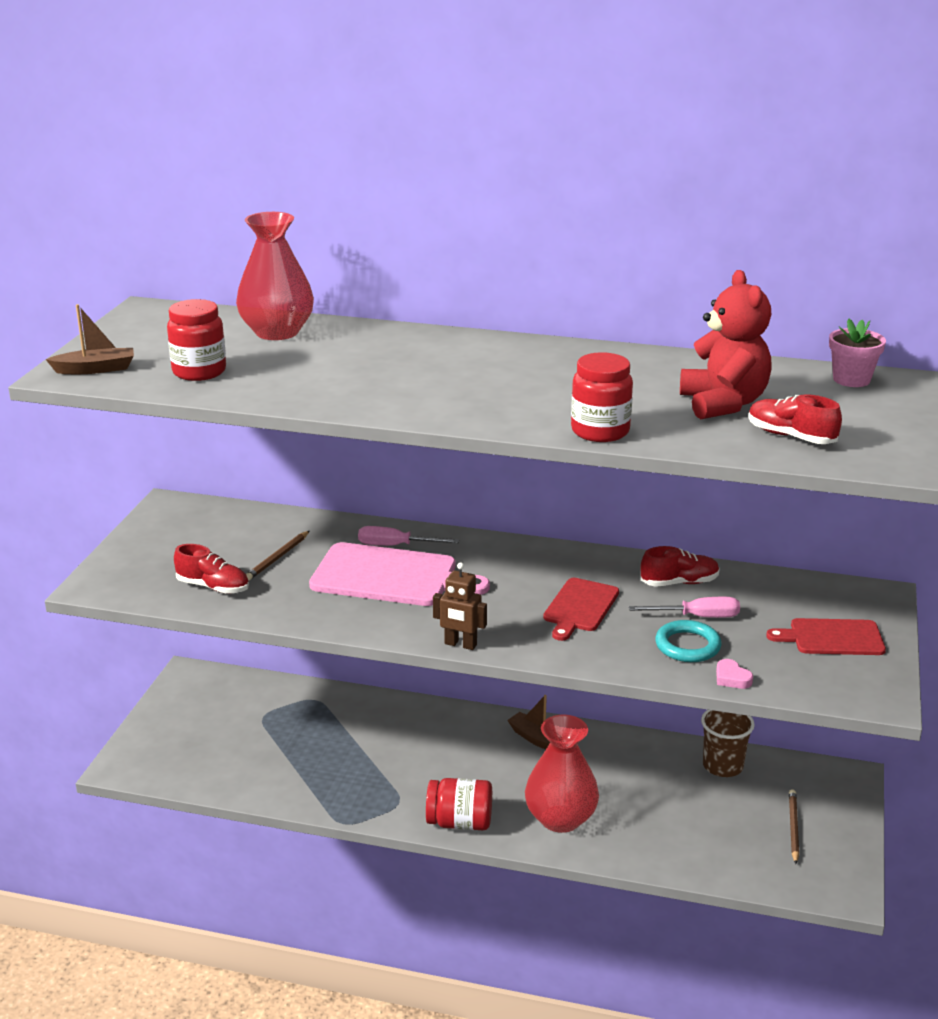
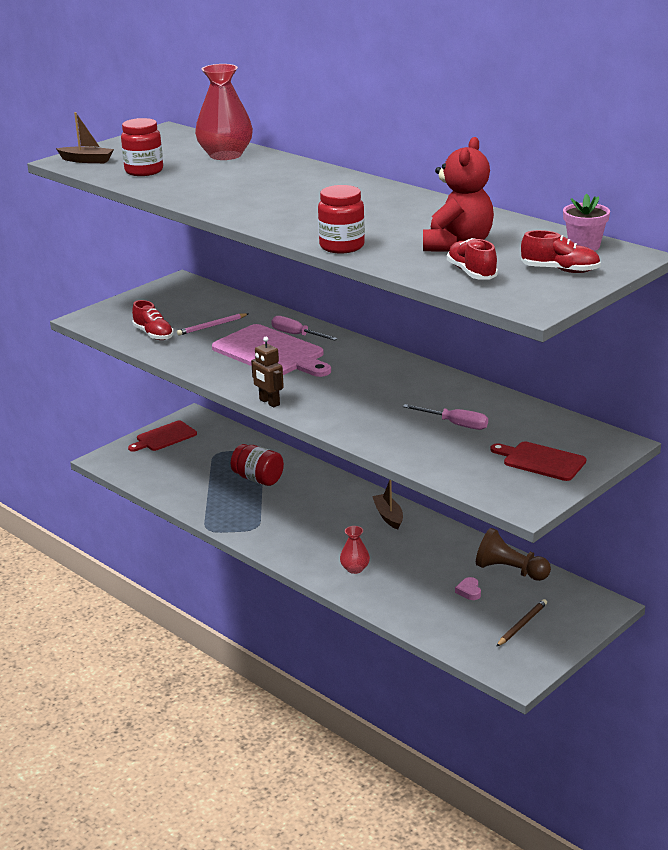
camera: 30 degrees right, 0 degrees up
brown pencil [246,531,309,581] -> pink pencil [177,313,248,336]
red jar [426,778,492,830] -> red jar moved to [231,444,284,486]
red vase [525,715,599,833] -> red vase [340,526,370,574], size x0.51
red cutting board [543,578,619,641] -> red cutting board moved to [128,421,197,452]
red shoe [641,546,720,587] -> red shoe moved to [521,230,601,273]
turquoise ring [655,620,722,662] -> none
brown cup [701,710,755,777] -> brown pawn [476,528,551,581]
pink heart [716,659,753,689] -> pink heart moved to [455,577,481,600]

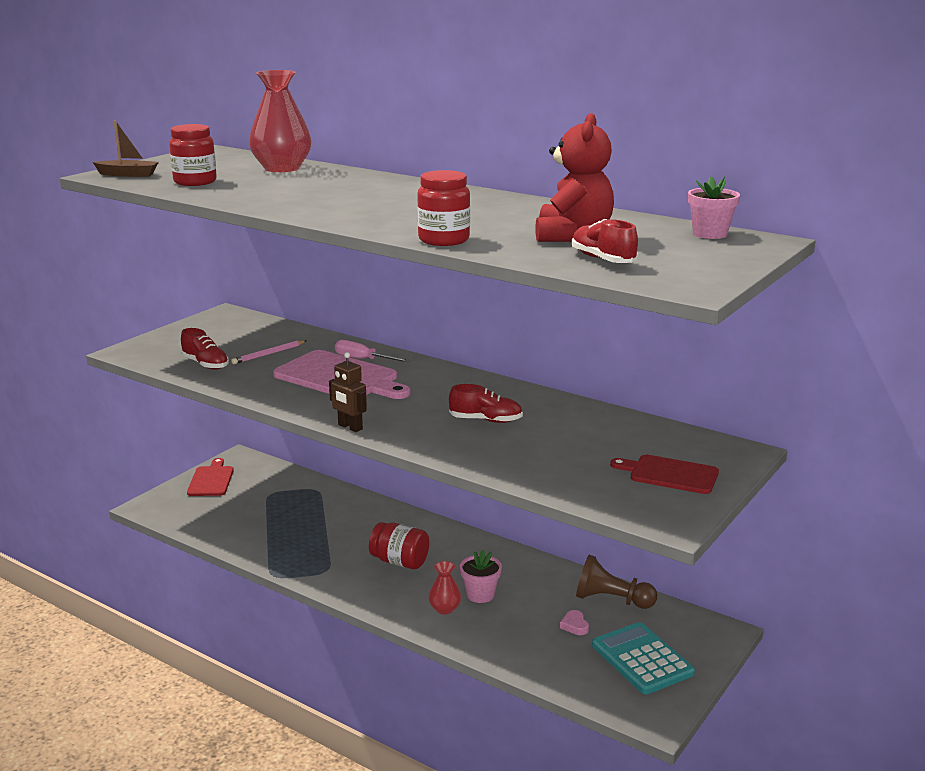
camera: 10 degrees left, 5 degrees down
red cutting board [128,421,197,452] -> red cutting board turned 135 degrees clockwise [187,458,234,496]
red jar [231,444,284,486] -> red jar moved to [369,522,429,569]
brown boat [372,480,403,530] -> none
pink screwdriver [403,404,488,430] -> none
brown pencil [496,599,547,647] -> turquoise calculator [592,622,695,694]
red shoe [521,230,601,273] -> red shoe moved to [449,384,523,423]
none -> pink flower pot [460,550,502,603]

